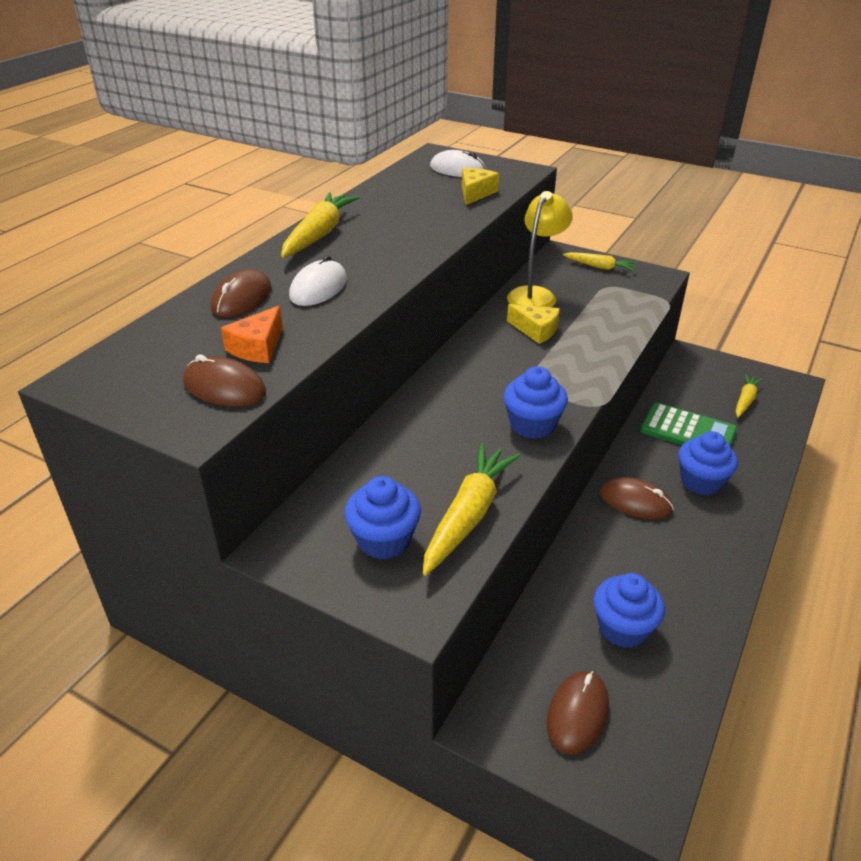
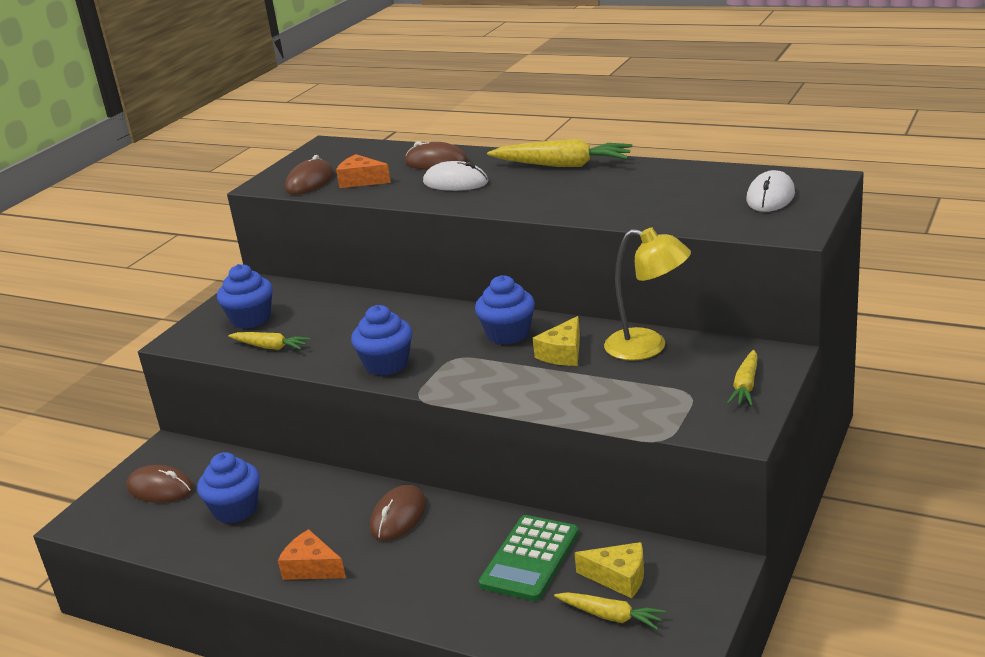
camera: 90 degrees right, 10 degrees down
yellow carrot [423,443,521,576] -> yellow carrot [228,332,311,350], size x0.58
yellow cheese [462,168,499,205] -> yellow cheese moved to [574,542,644,598]
blue cupcake [678,431,738,495] -> blue cupcake moved to [475,275,535,345]
none -> orange cheese [278,529,346,580]

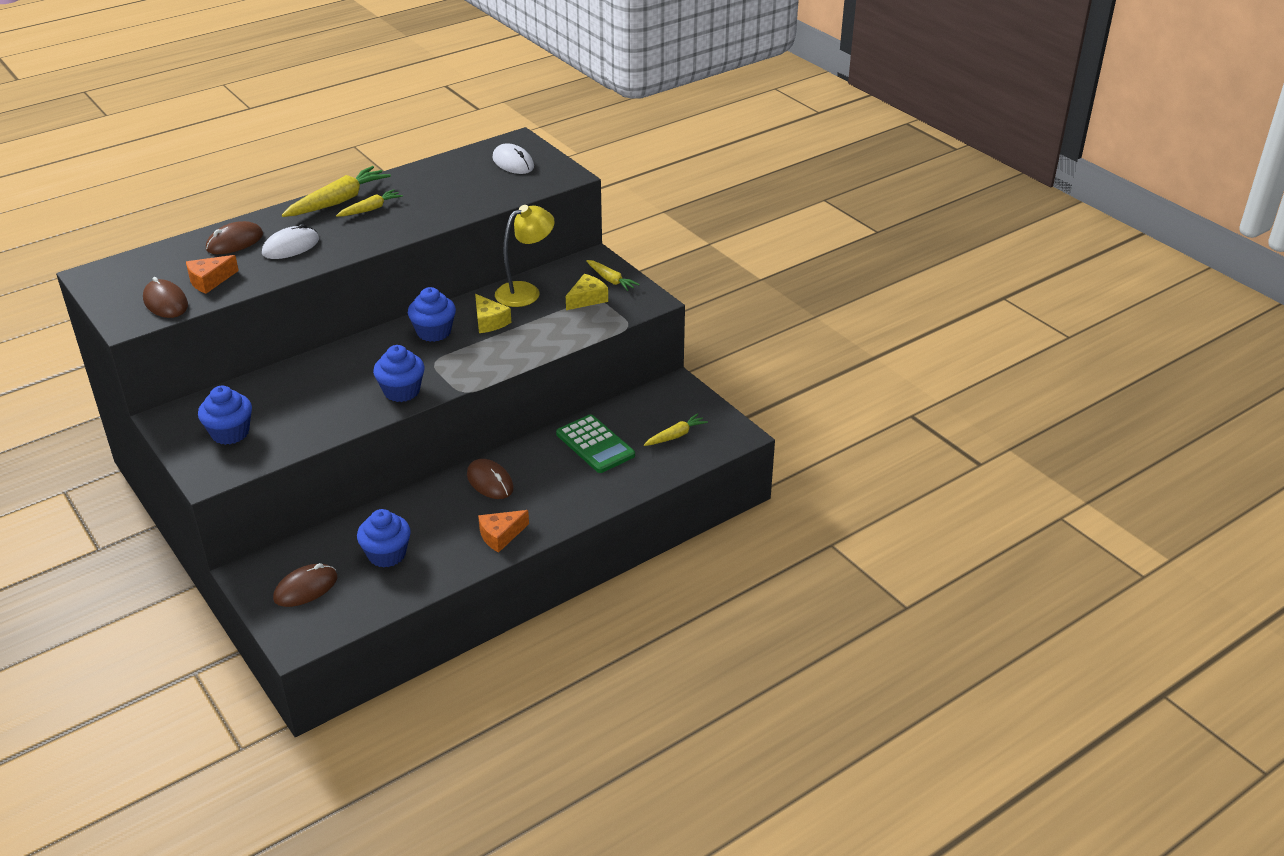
camera: 65 degrees left, 10 degrees up
yellow carrot [228,332,311,350] -> yellow carrot moved to [336,189,403,217]
yellow cheese [574,542,644,598] -> yellow cheese moved to [566,274,608,310]

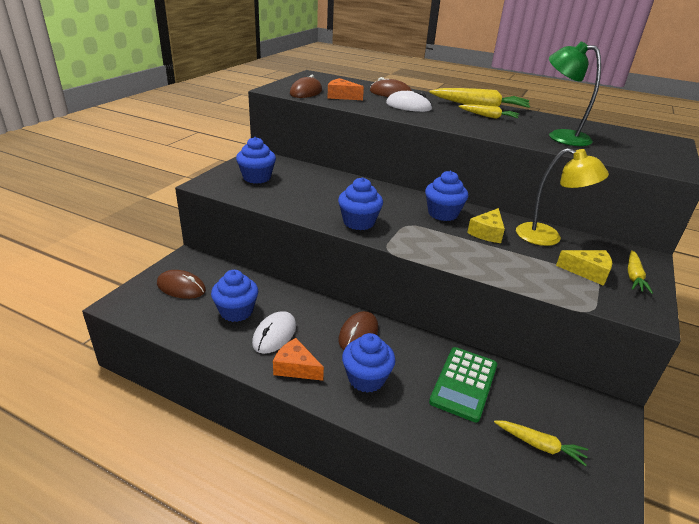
camera: 60 degrees right, 5 degrees down
white mouse [492,144,534,174] -> white mouse moved to [252,311,296,354]
none -> blue cupcake [342,333,396,393]
none -> green lamp [549,42,601,146]

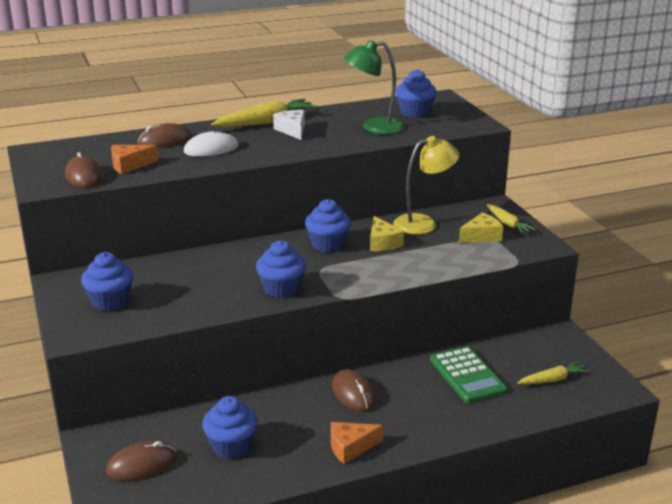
camera: 45 degrees left, 5 degrees down
white mouse [252,311,296,354] -> none
blue cupcake [342,333,396,393] -> blue cupcake moved to [396,69,437,118]
yellow carrot [458,104,519,119] -> white cheese [273,110,305,140]

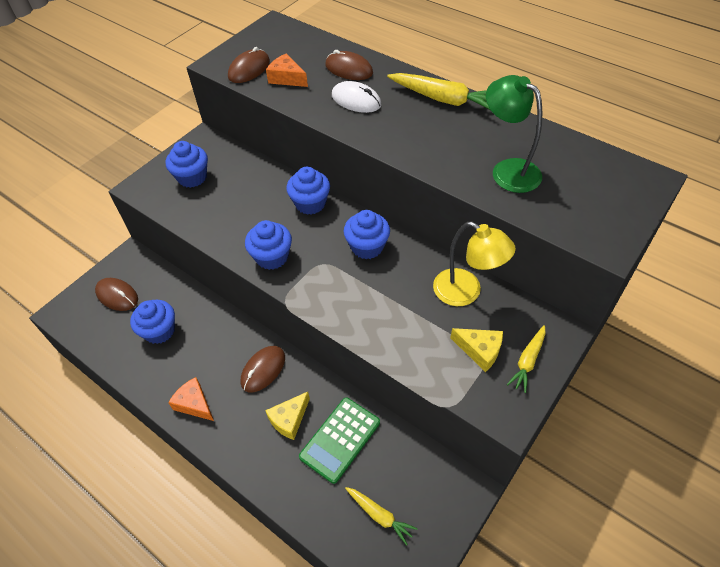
camera: 60 degrees right, 25 degrees up
white cheese [273,110,305,140] -> none
yellow cheese [370,216,404,251] -> yellow cheese moved to [265,392,310,440]
blue cupcake [396,69,437,118] -> blue cupcake moved to [287,167,330,215]

